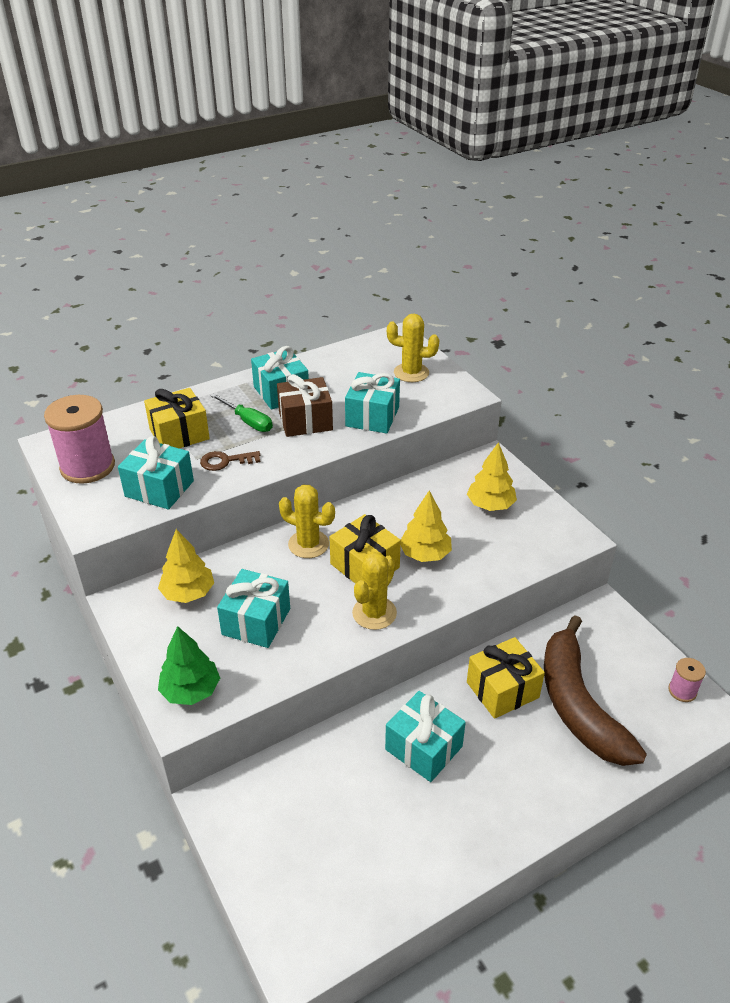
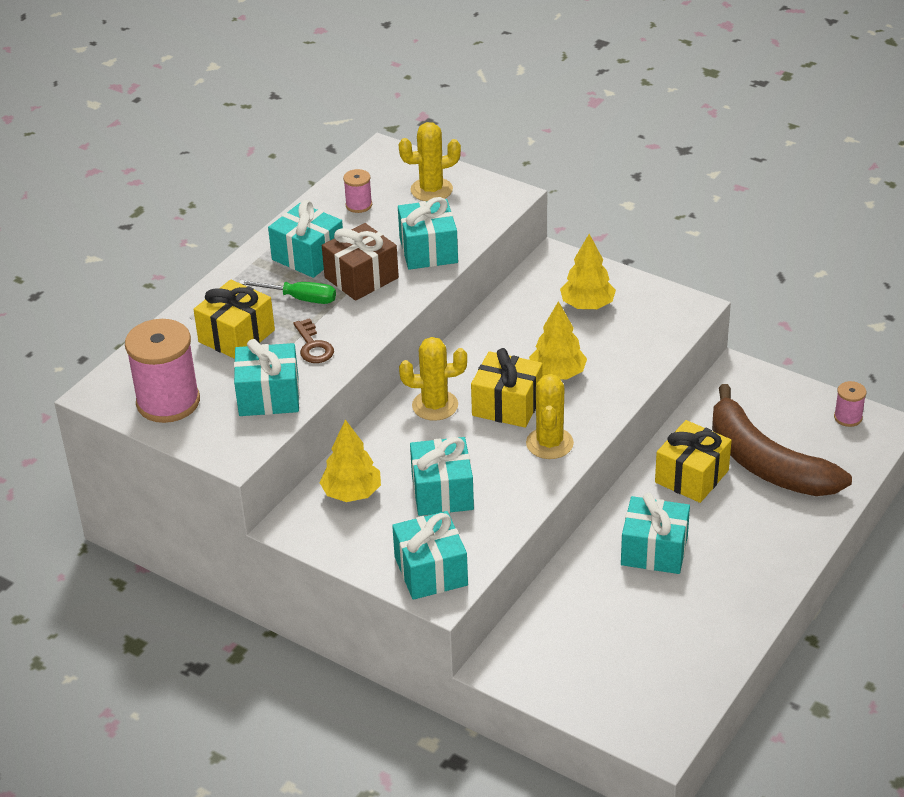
camera: 25 degrees left, 0 degrees up
green tree [158,626,220,705] -> turquoise gift [392,511,468,600]
brown key [200,451,260,471] -> brown key turned 75 degrees counterclockwise [293,318,334,363]
none -> pink spool [343,169,372,213]

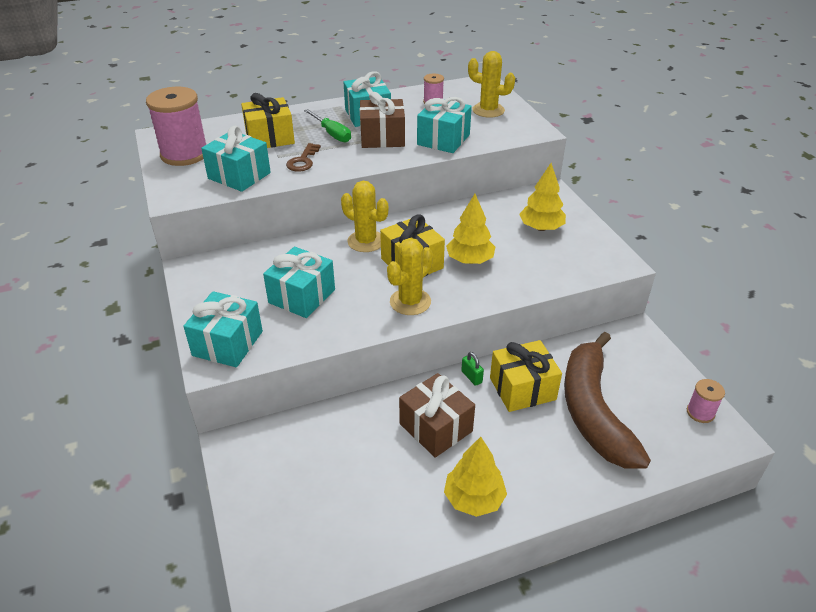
camera: 35 degrees right, 0 degrees up
yellow tree [319,420,381,502] -> yellow tree moved to [444,437,507,517]
turquoise gift [621,493,690,574] -> brown gift [399,373,475,458]
none -> green padlock [461,352,484,386]

